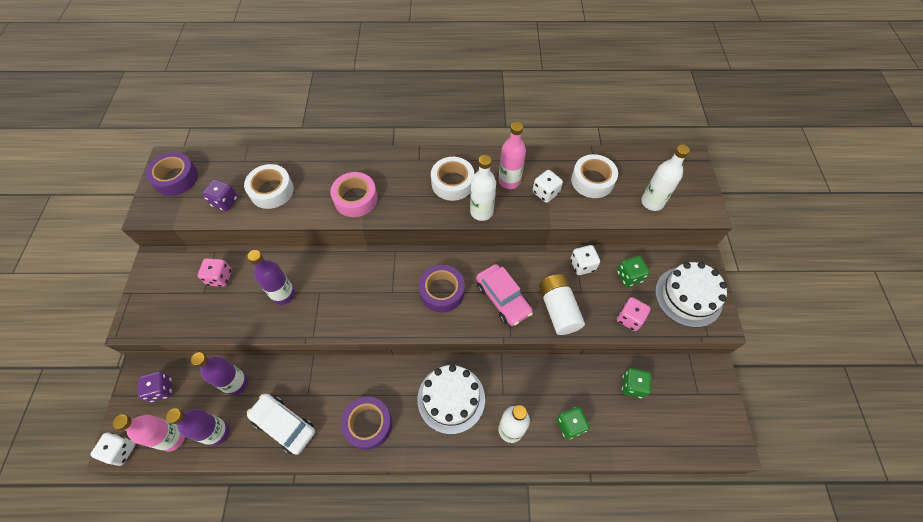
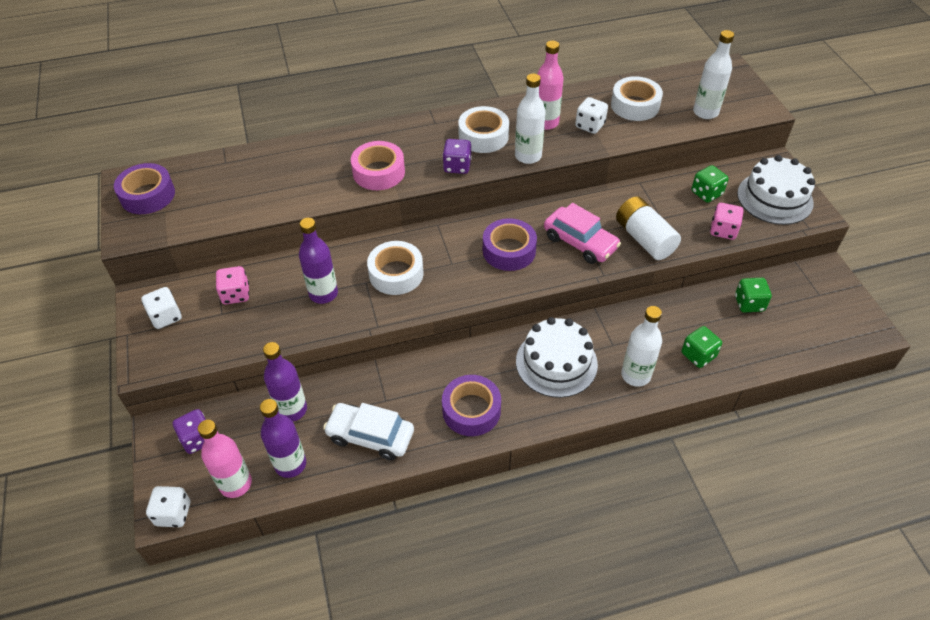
camera: 15 degrees left, 10 degrees down
purple dice [202,179,238,211] -> purple dice moved to [443,139,472,174]
white tape [244,164,294,209] -> white tape moved to [367,241,424,295]
white dice [570,245,600,275] -> white dice moved to [141,287,182,329]

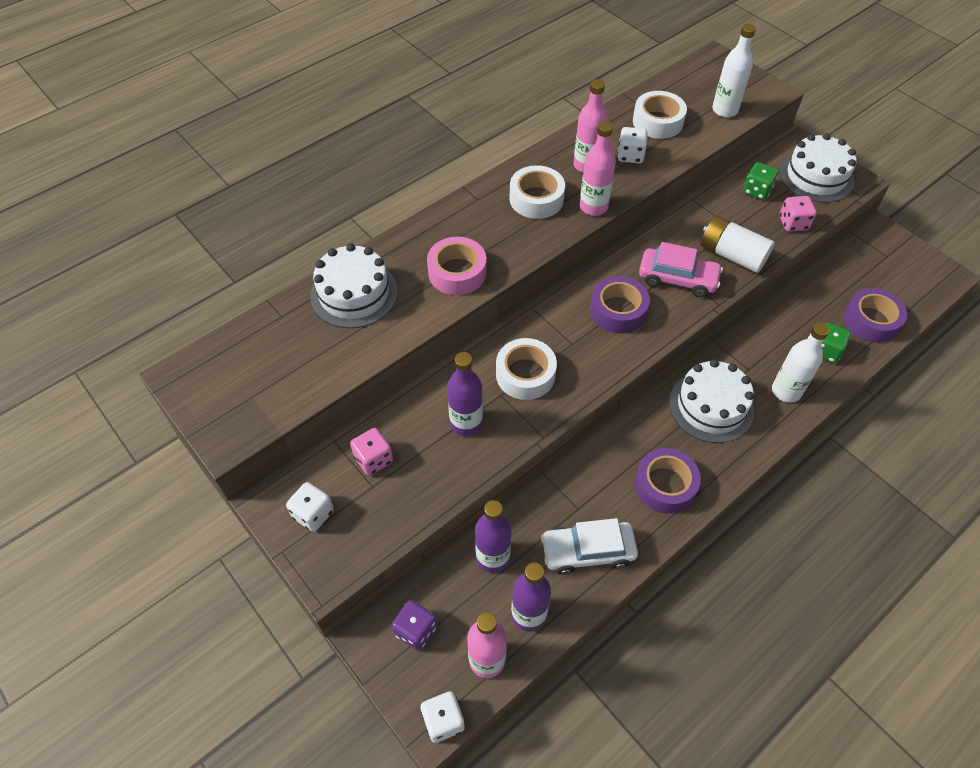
camera: 25 degrees left, 5 degrees up
purple tape [114,163,175,214] -> purple tape moved to [844,288,907,343]
purple dice [443,139,472,174] -> none
white bottle [515,74,546,164] -> pink bottle [580,121,616,216]
green dice [735,278,772,313] -> none
none -> white cake [310,243,397,328]

